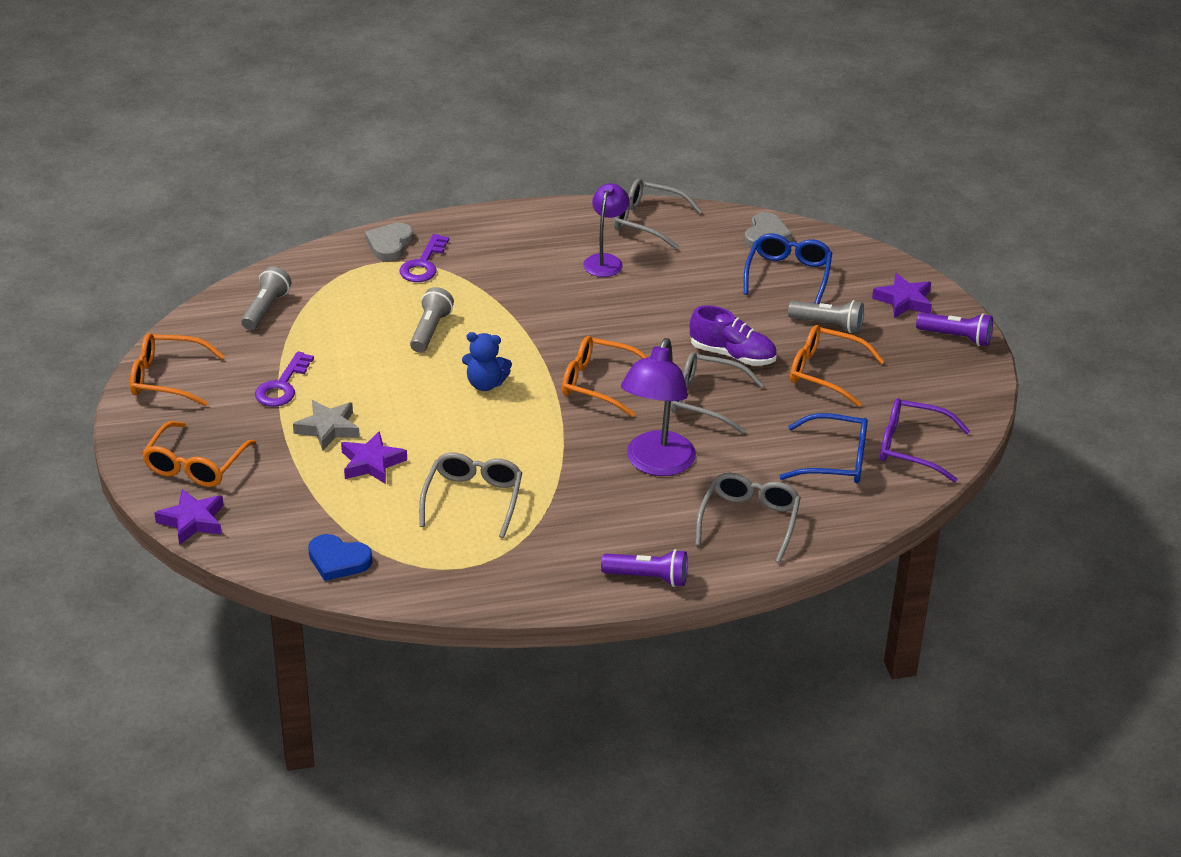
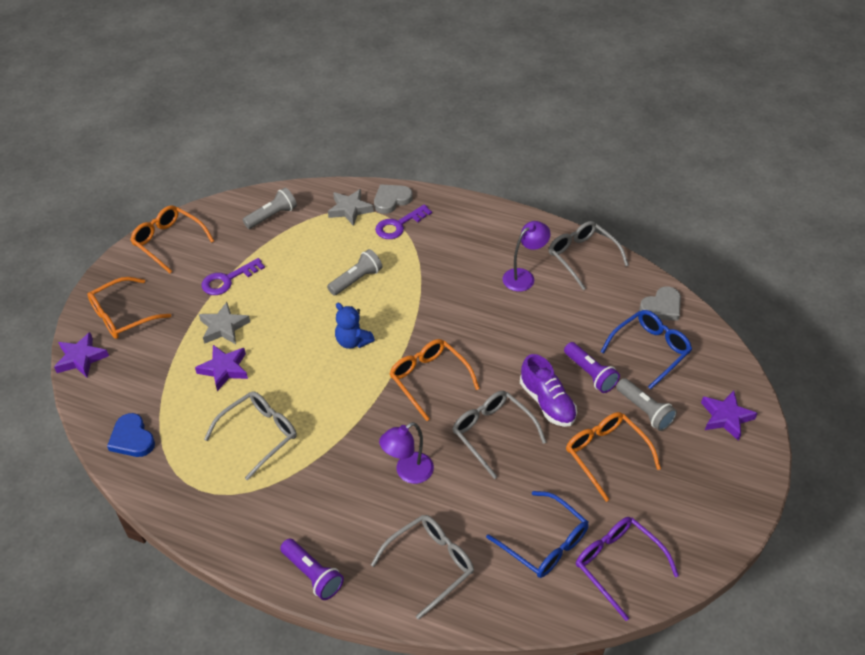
camera: 35 degrees right, 10 degrees up
purple lamp [621,338,696,476] -> purple lamp [379,422,434,484], size x0.64
purple flashlight [916,312,993,346] -> purple flashlight moved to [564,342,620,393]
none -> grey star [328,189,374,226]

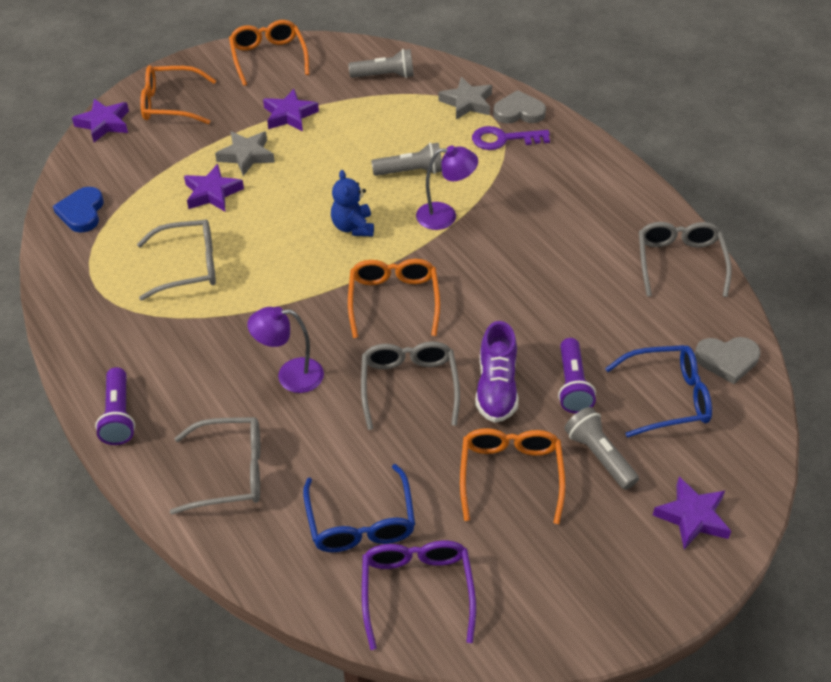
camera: 35 degrees right, 0 degrees up
purple key [202,258,265,295] -> purple star [263,89,319,132]
purple lamp [502,221,550,291] -> purple lamp moved to [416,145,478,230]
grey flashlight [616,378,677,431] -> grey flashlight turned 150 degrees clockwise [564,407,639,490]

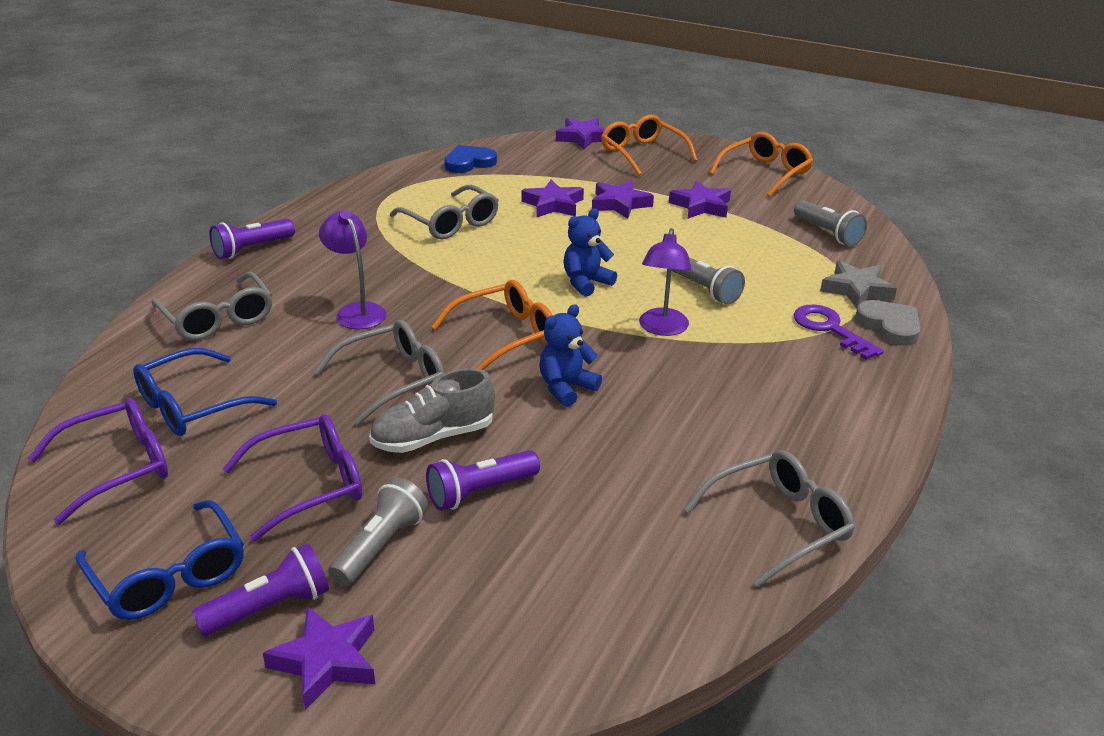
camera: 60 degrees right, 15 degrees down
grey star [215,131,275,176] -> purple star [592,180,654,219]
purple lamp [416,145,478,230] -> purple lamp turned 45 degrees clockwise [639,228,692,336]
orange glasses [460,428,566,524] -> purple glasses [223,414,362,542]
purple shoe [475,321,519,423] -> grey shoe [369,368,495,453]
blue glasses [605,345,712,437] -> blue glasses moved to [75,500,244,620]
grey heart [695,337,761,384] -> none
none -> purple flashlight [192,543,329,636]
none -> blue teddy bear [539,304,602,407]

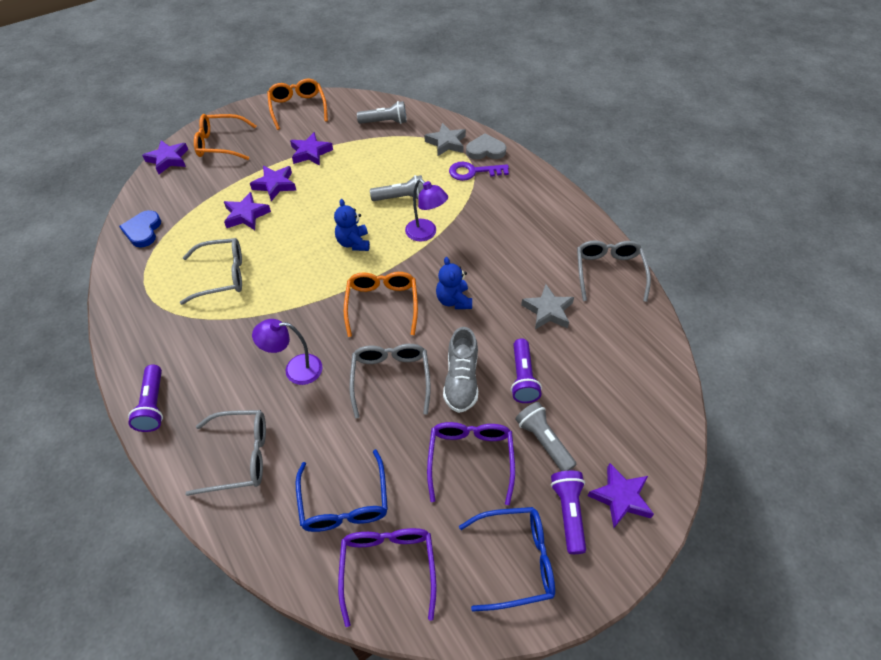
camera: 60 degrees left, 20 degrees up
none -> grey star [521,284,574,329]

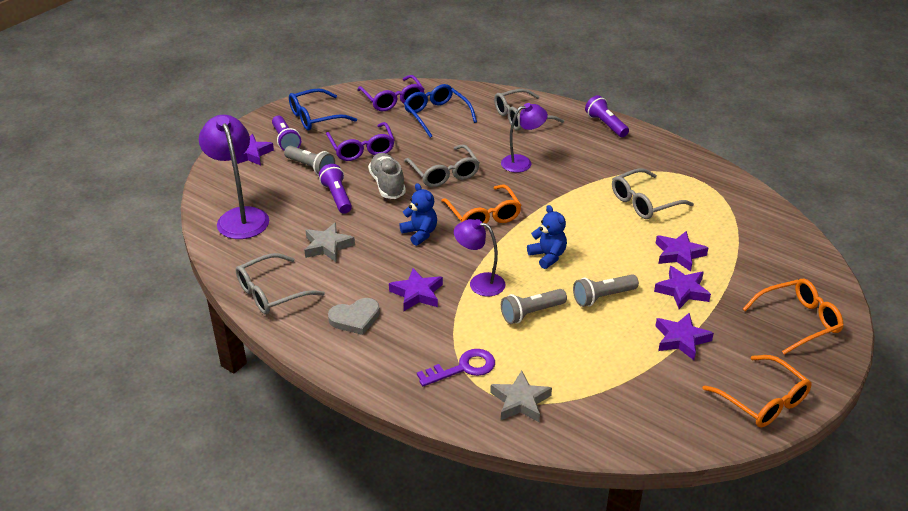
camera: 160 degrees right, 15 degrees down
blue heart [119,210,161,248] -> none
purple star [142,140,188,174] -> purple star moved to [389,268,443,311]
grey flashlight [357,101,407,124] -> grey flashlight moved to [573,274,639,307]
grey heart [466,133,506,159] -> grey heart moved to [328,298,380,335]
grey glasses [577,240,651,302] -> grey glasses turned 75 degrees clockwise [236,253,325,315]
none -> purple lamp [199,115,269,239]

